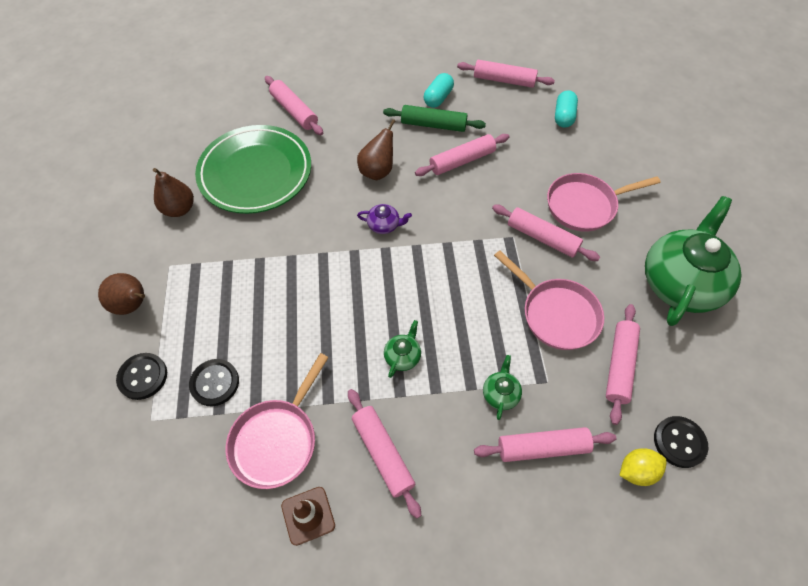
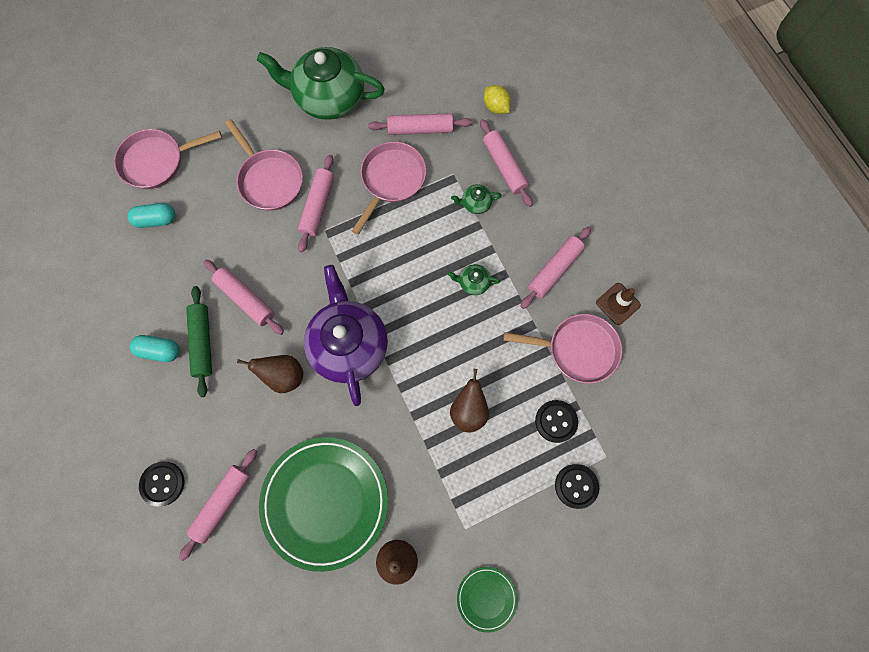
camera: 110 degrees left, 15 degrees up
brown pear [98,273,145,315] -> brown pear moved to [450,369,489,433]
purple teapot [357,204,412,234] -> purple teapot [304,265,388,406], size x2.49
pink rolling pin [457,60,555,88] -> none
black button [654,416,708,468] -> black button moved to [139,462,184,506]
none -> pink pan [114,129,222,189]
none -> green plate [457,567,517,633]

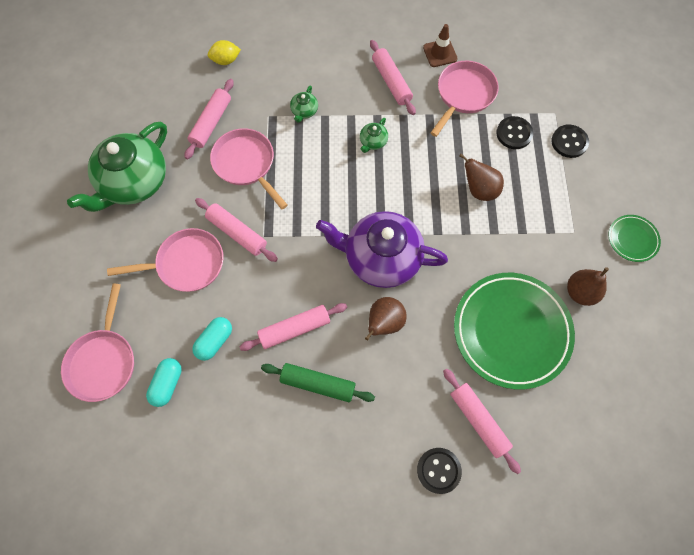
camera: 65 degrees left, 5 degrees down
turquoise capsule [130,335,180,362] -> turquoise capsule moved to [192,317,232,361]
pink rolling pin [480,119,533,207] -> none

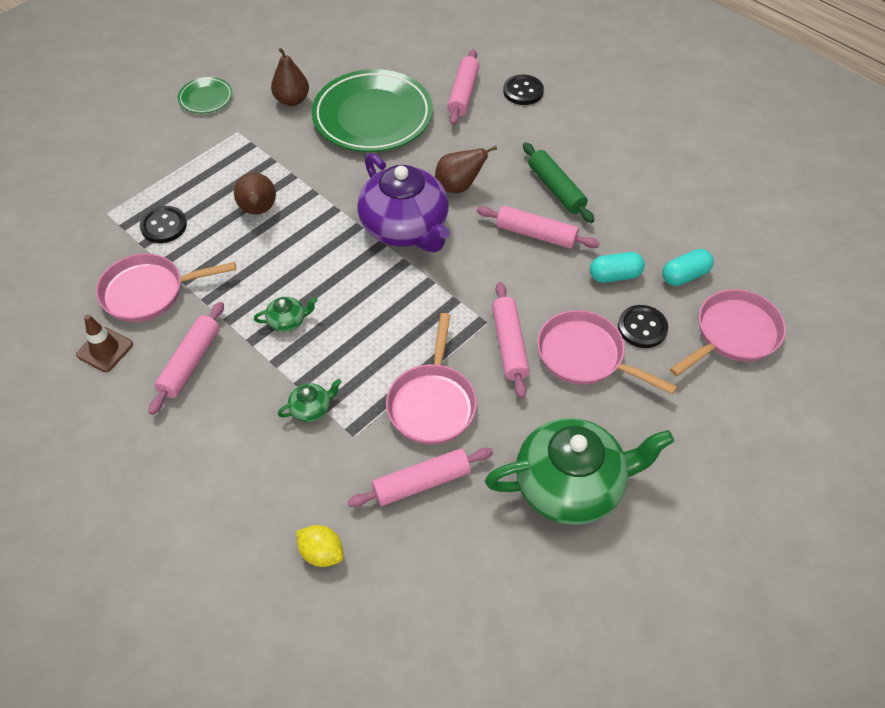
camera: 135 degrees left, 15 degrees down
black button [551,125,589,158] -> black button moved to [618,305,668,348]

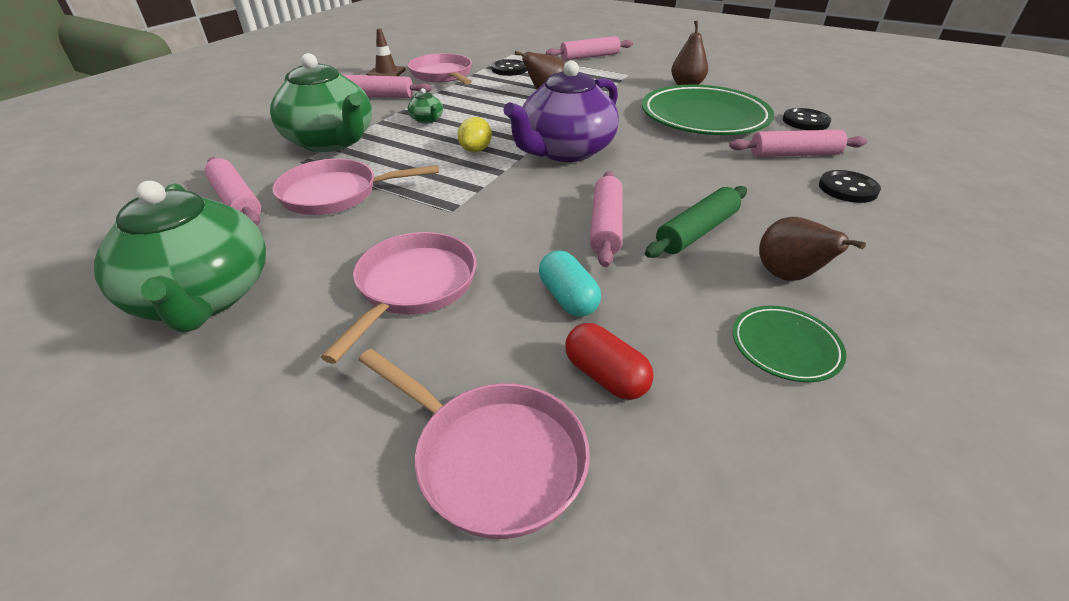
camera: 75 degrees right, 15 degrees down
green plate [178,77,233,114] -> green plate moved to [733,306,846,382]
green teapot [278,379,341,422] -> green teapot [270,53,372,152], size x2.49
yellow lemon [296,525,344,567] -> yellow lemon moved to [458,117,492,152]
brown pear [435,146,497,193] -> brown pear moved to [759,217,866,281]
pink rolling pin [492,282,530,399] -> pink rolling pin moved to [546,36,633,60]
black button [618,305,668,348] -> black button moved to [783,108,831,130]
turquoise capsule [662,249,714,286] -> red capsule [565,323,654,400]

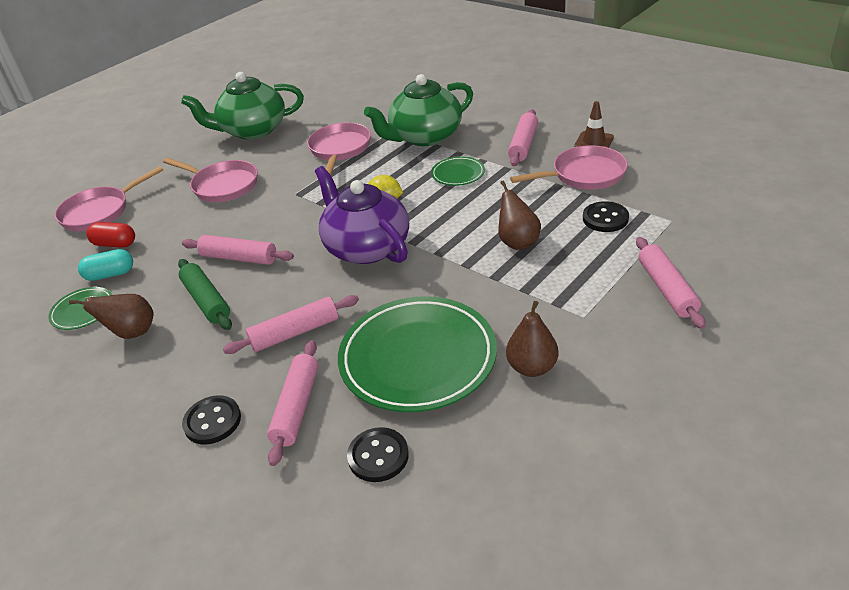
camera: 105 degrees right, 0 degrees up
pink rolling pin [204,157,261,226] -> pink rolling pin moved to [223,295,359,354]
green teapot [408,88,443,124] -> green plate [431,156,485,186]
turquoise capsule [539,250,601,317] -> turquoise capsule moved to [78,249,133,281]
red capsule [565,323,654,400] -> red capsule turned 45 degrees clockwise [86,222,135,248]

